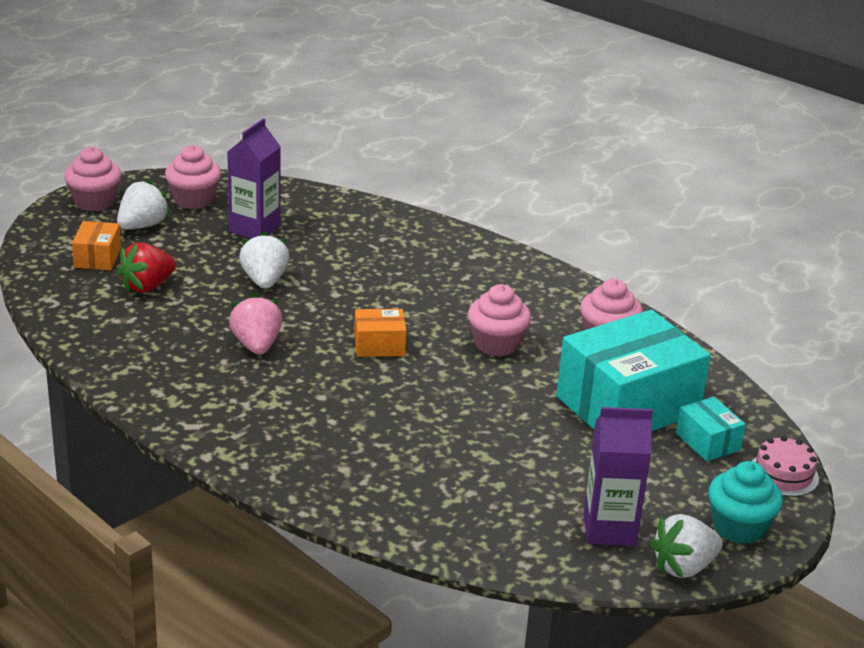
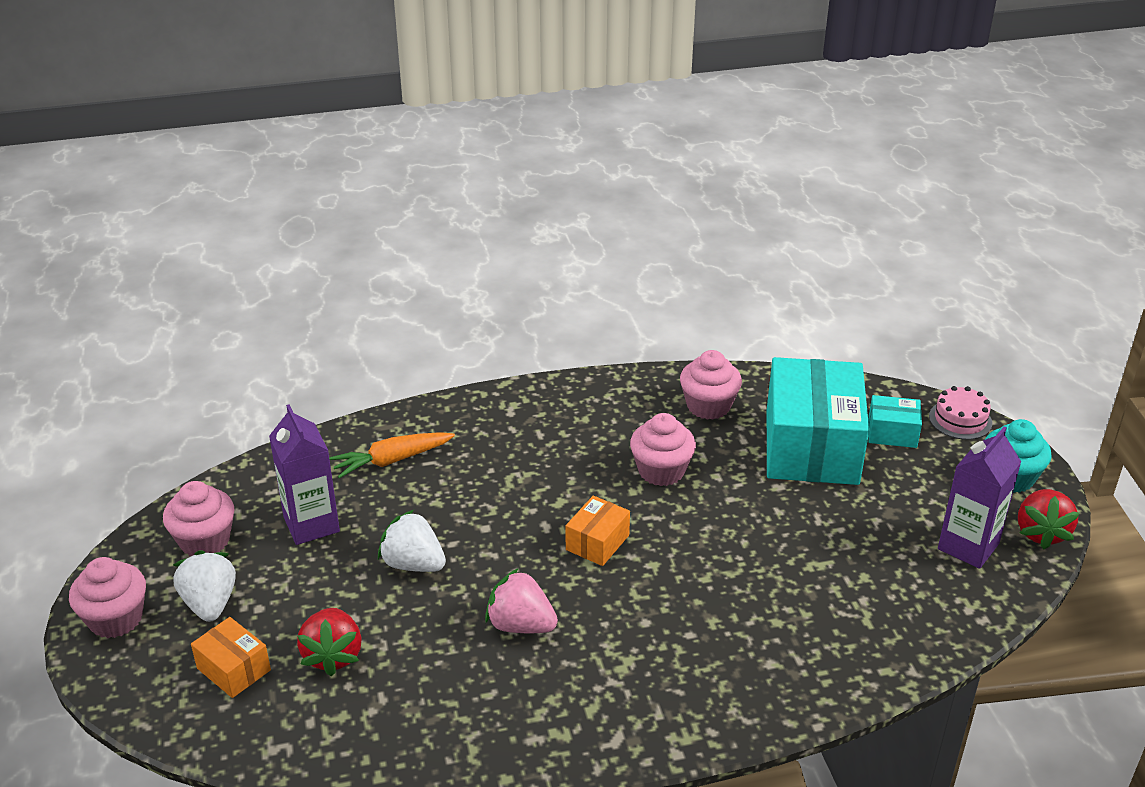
camera: 50 degrees left, 5 degrees up
white strawberry [650,514,723,578] -> red strawberry [1018,489,1079,549]
none -> orange carrot [329,432,455,479]

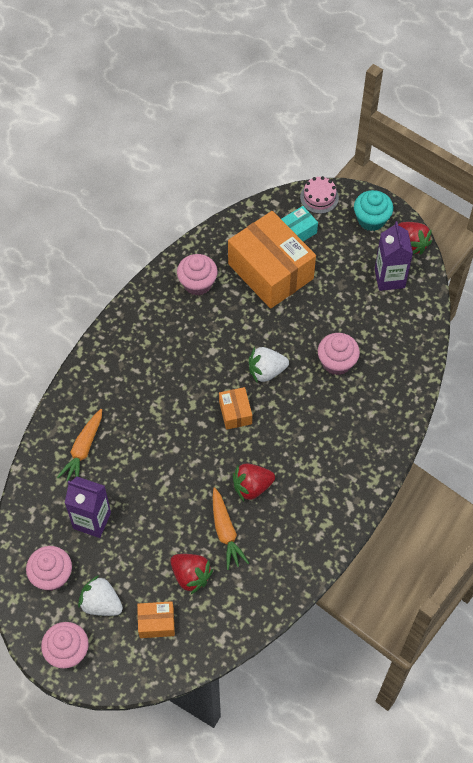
camera: 45 degrees left, 25 degrees up
white strawberry [378,510,446,572] -> white strawberry moved to [249,347,289,383]
pink strawberry [485,568,558,633] -> red strawberry [233,464,275,501]
pink cupcake [630,413,696,486] -> pink cupcake moved to [318,333,360,375]
turquoise box [767,357,869,485] -> orange box [228,211,316,309]
none -> orange carrot [213,487,249,570]

